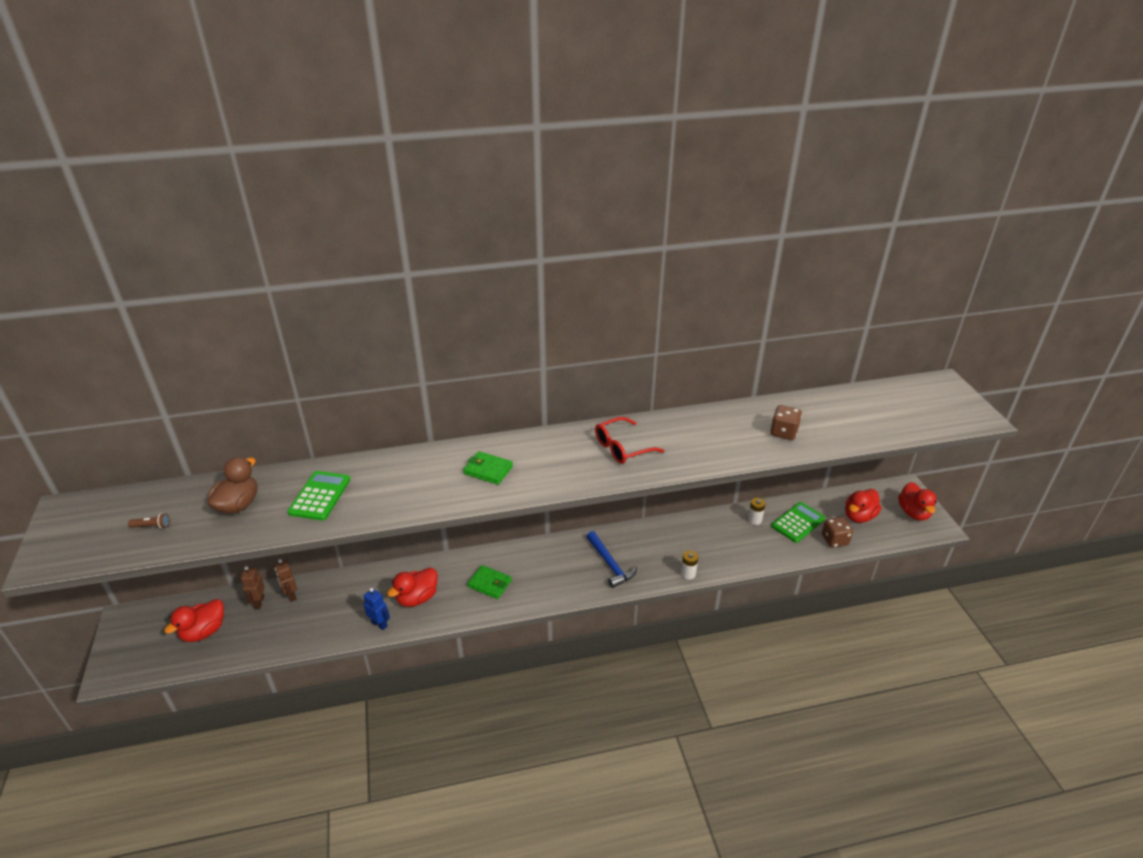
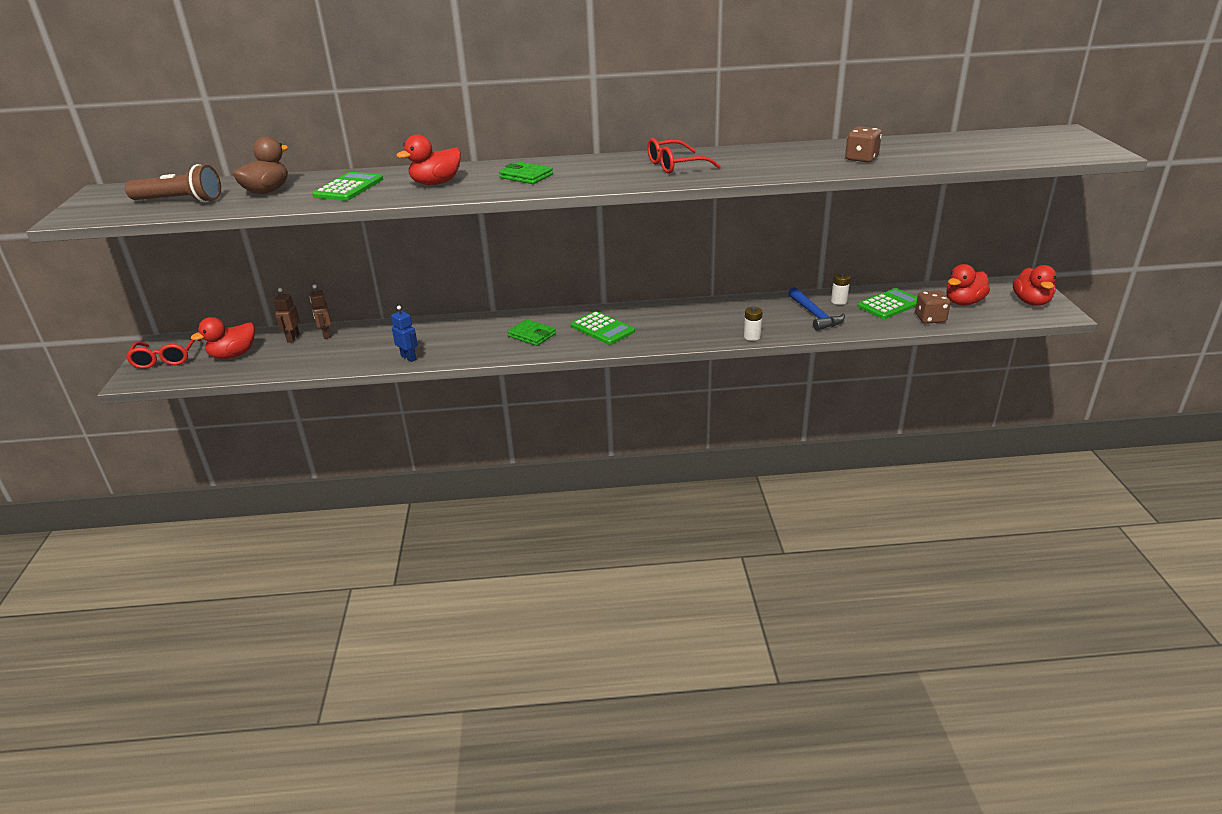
camera: 10 degrees right, 5 degrees down
brown flashlight [128,513,170,529] -> brown flashlight [125,164,221,203], size x2.36
red duck [387,567,437,607] -> red duck moved to [396,134,461,185]
blue hammer [587,531,637,588] -> blue hammer moved to [788,287,845,331]
none -> red glasses [126,339,201,369]
none -> green calculator [571,311,635,345]

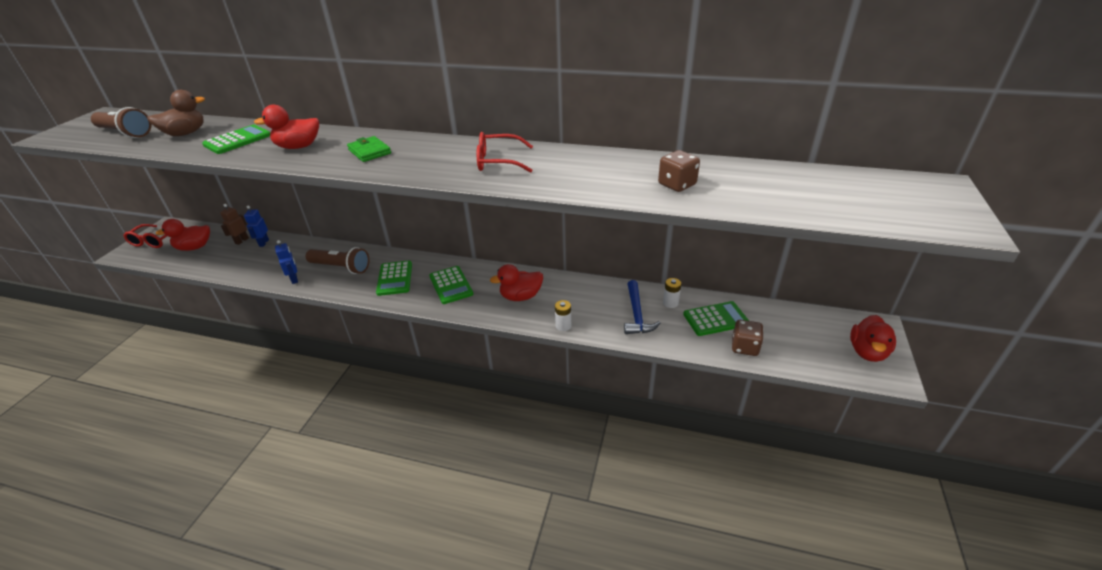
camera: 20 degrees right, 5 degrees up
brown robot [310,284,331,339] -> blue robot [244,206,269,247]
green wallet [507,319,556,346] -> green calculator [376,261,412,296]
red duck [946,264,990,305] -> red duck moved to [490,264,543,301]
none -> brown flashlight [306,247,369,274]

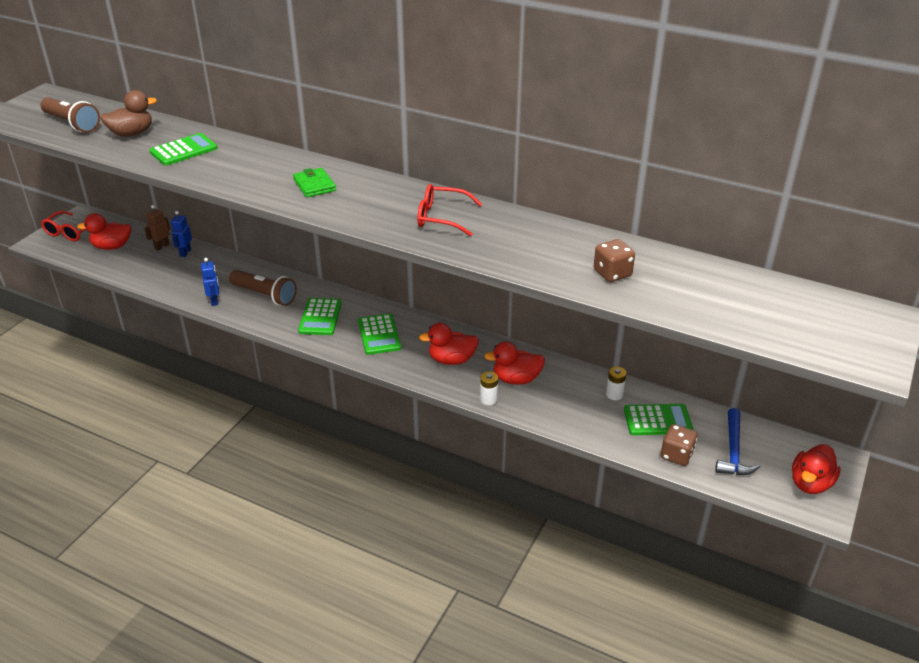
camera: 10 degrees right, 0 degrees up
red duck [254,105,319,149] -> red duck moved to [484,341,545,385]
blue hammer [624,280,660,334] -> blue hammer moved to [715,408,760,475]

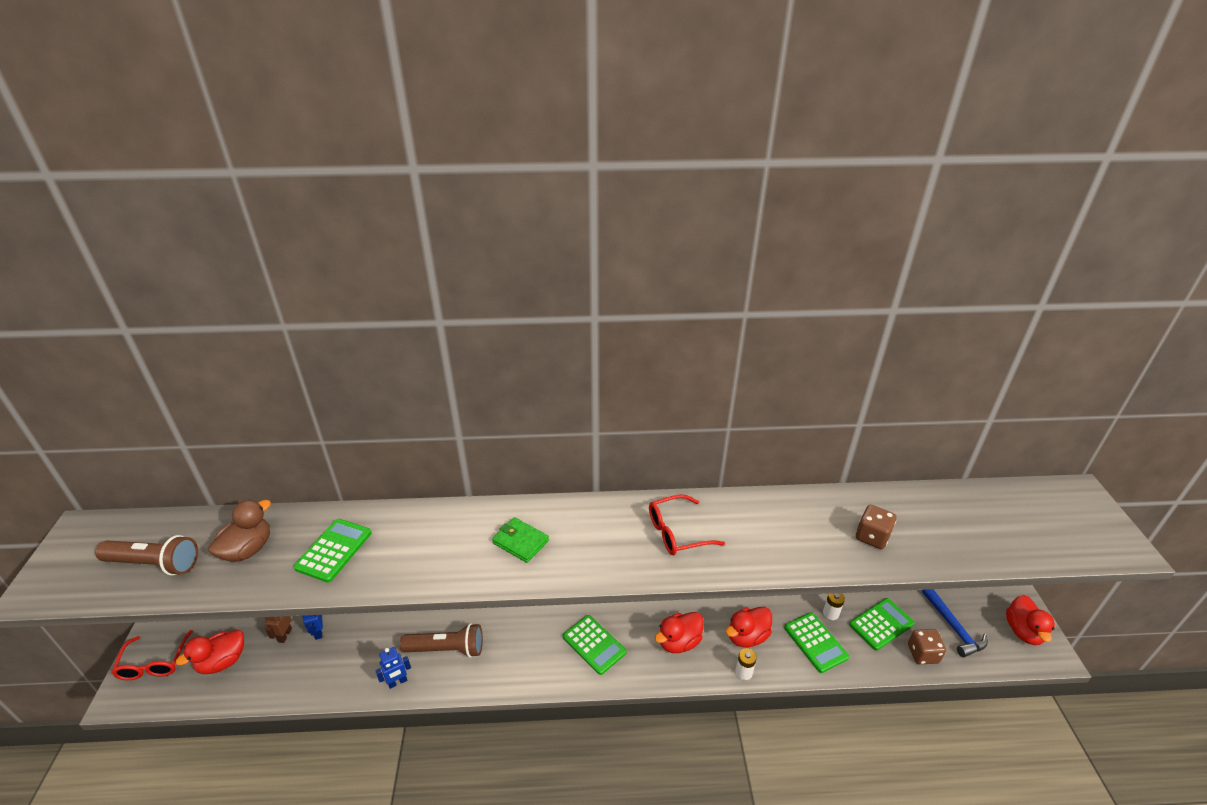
camera: 30 degrees left, 0 degrees up
blue robot [201,258,219,306] -> blue robot turned 105 degrees clockwise [375,647,411,689]
green calculator [298,298,342,335] -> green calculator moved to [784,612,849,673]

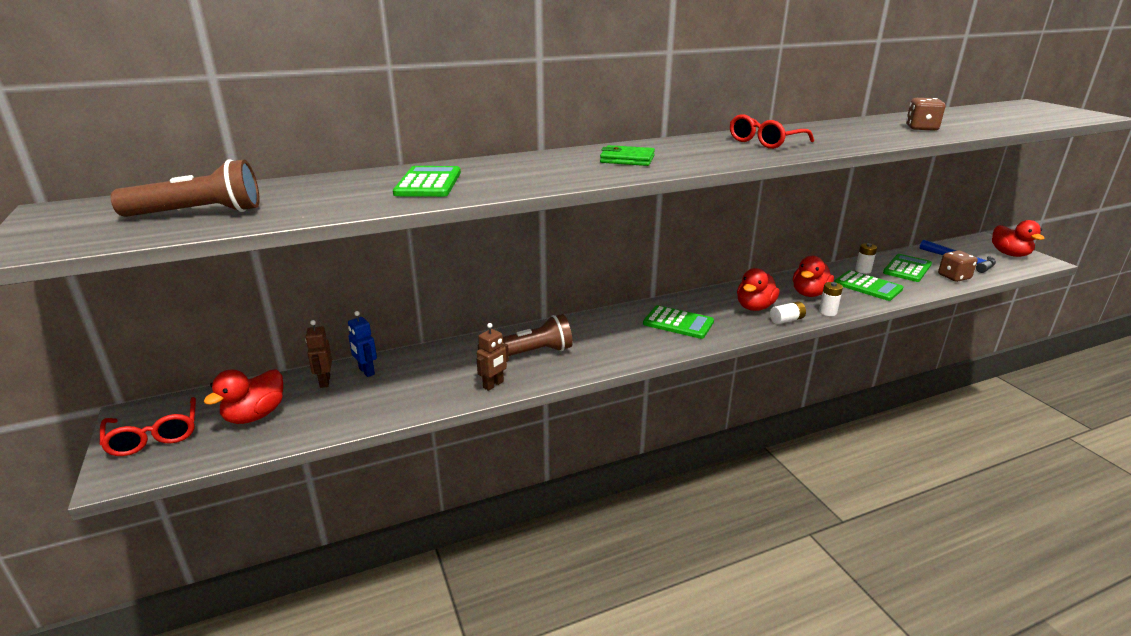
camera: 20 degrees left, 10 degrees down
brown duck [208,500,271,562] -> none
blue robot [375,647,411,689] -> brown robot [476,323,509,391]
none -> white battery [770,301,806,324]

